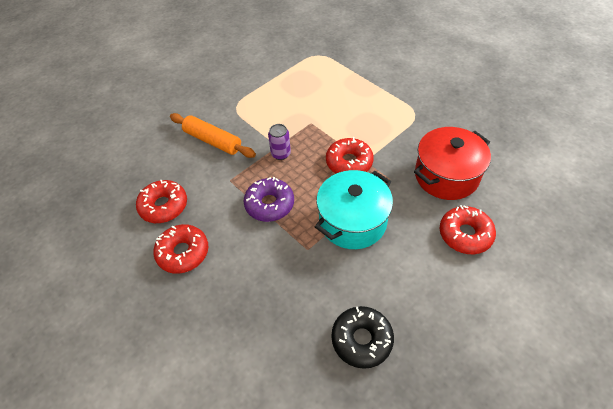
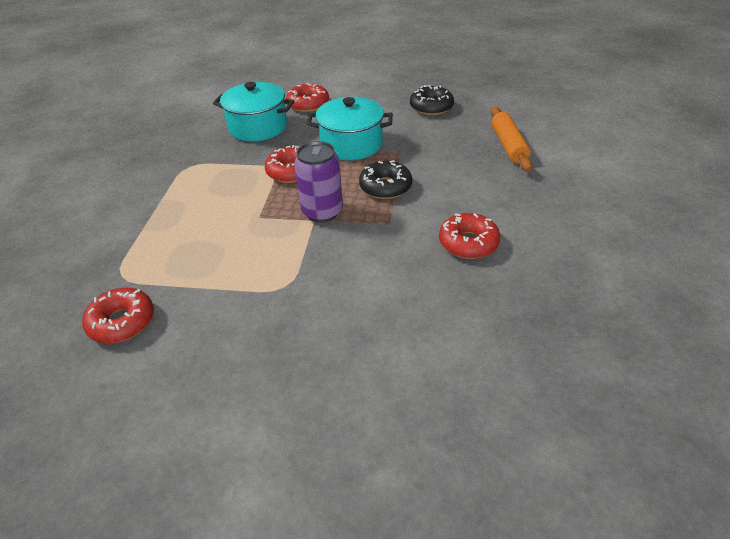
camera: 130 degrees left, 10 degrees down
red donut [153,224,208,274] -> red donut moved to [82,288,154,343]
orange rolling pin [170,113,256,158] -> orange rolling pin moved to [491,107,533,172]
purple donut [244,177,294,222] -> black donut [359,160,412,199]
purple can [268,124,291,160] -> purple can [294,141,343,223], size x1.74
red pot [414,127,491,200] -> turquoise pot [213,82,294,141]

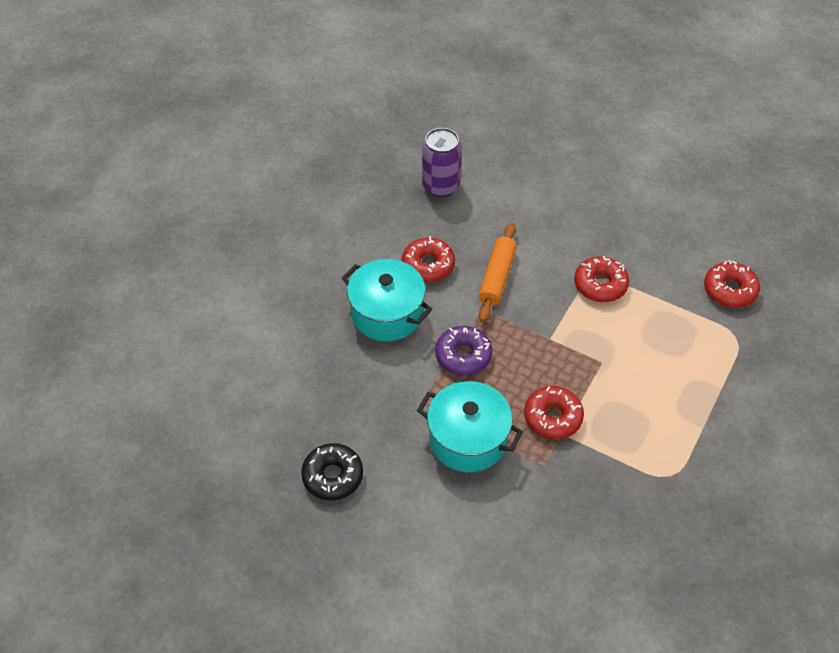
camera: 160 degrees left, 10 degrees up
turquoise pot [213,82,294,141] -> turquoise pot moved to [342,259,432,341]
red donut [286,82,329,112] -> red donut moved to [574,256,629,302]
purple can [294,141,343,223] -> purple can moved to [422,128,462,197]
black donut [359,160,412,199] -> purple donut [435,326,492,376]
orange rolling pin [491,107,533,172] -> orange rolling pin moved to [478,223,517,322]

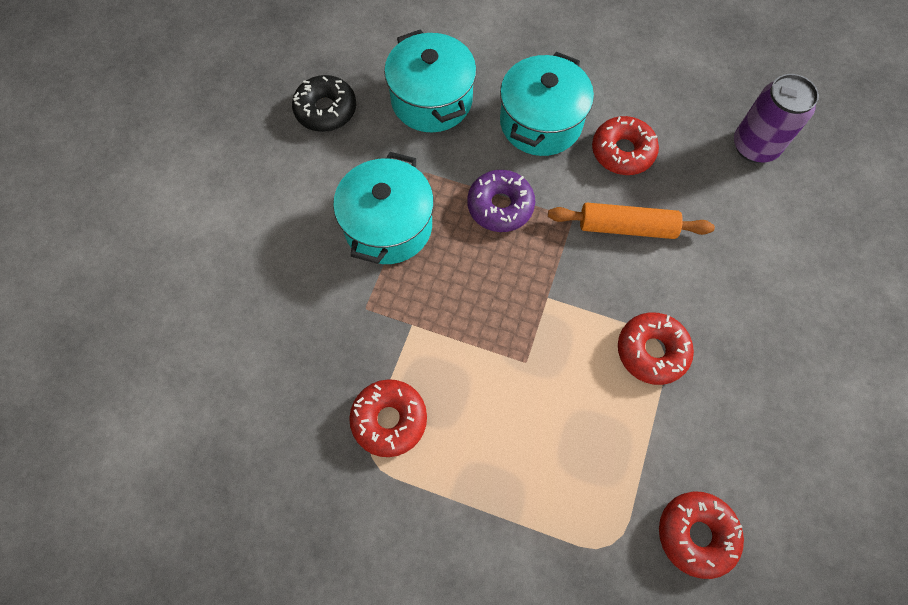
camera: 80 degrees right, 15 degrees up
red donut [524,386,584,439] -> red donut moved to [349,379,427,457]
none -> turquoise pot [384,29,476,132]

